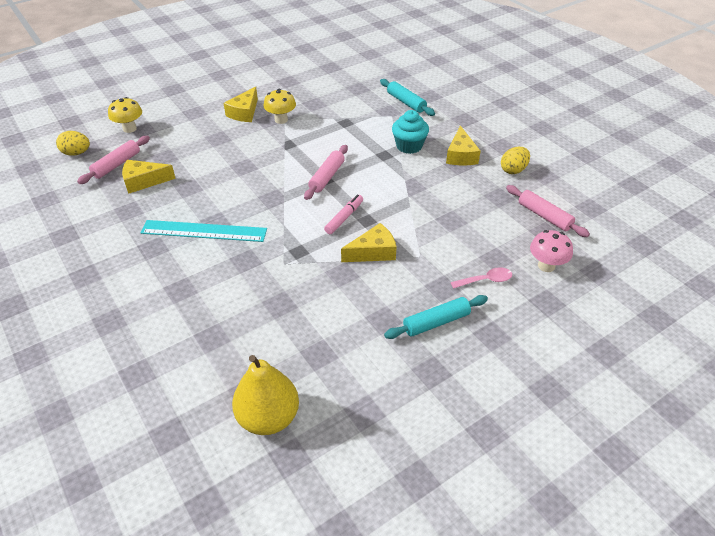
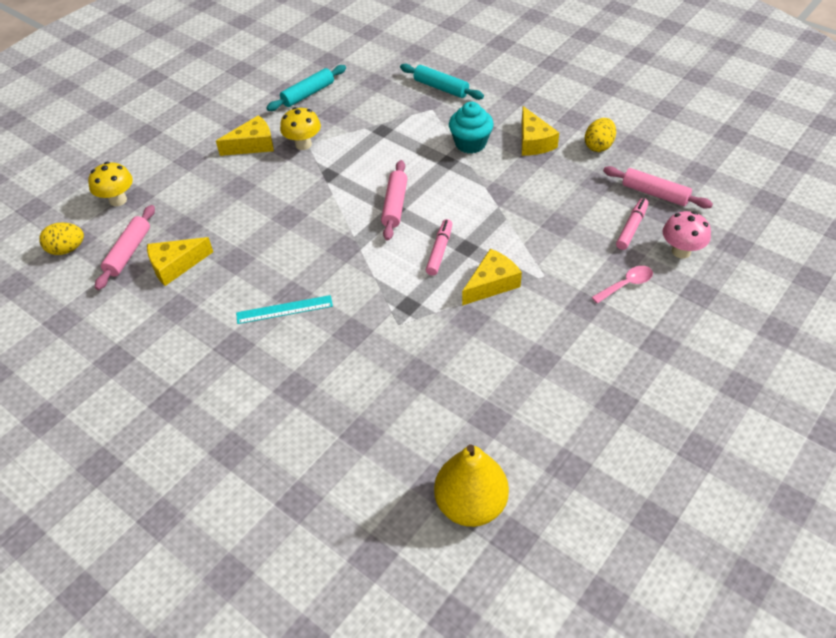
camera: 15 degrees left, 5 degrees up
turquoise ruler [141,220,267,242] -> turquoise ruler [236,295,333,324], size x0.63
yellow cheese [224,86,258,122] -> yellow cheese turned 120 degrees counterclockwise [216,115,274,156]
turquoise rolling pin [384,295,488,339] -> turquoise rolling pin moved to [266,65,346,111]
none -> pink marker [616,198,649,250]

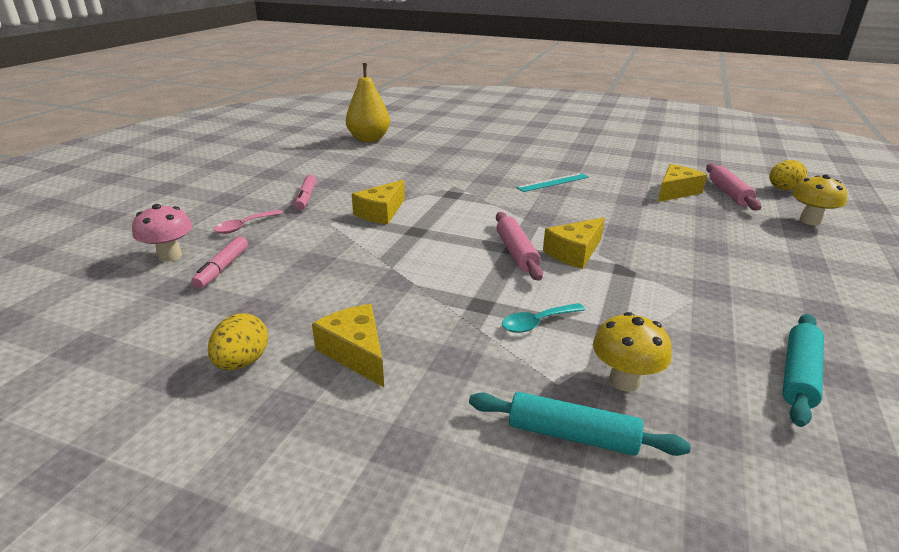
camera: 160 degrees right, 20 degrees down
yellow cheese [216,115,274,156] -> yellow cheese moved to [543,217,605,269]
yellow mushroom [280,107,321,150] -> yellow mushroom moved to [593,312,672,392]
pink marker [426,219,452,276] -> pink marker moved to [294,175,317,210]
turquoise cupcake [449,102,494,154] -> none
pink rolling pin [603,166,713,209] -> none
none -> turquoise spoon [502,303,585,333]

